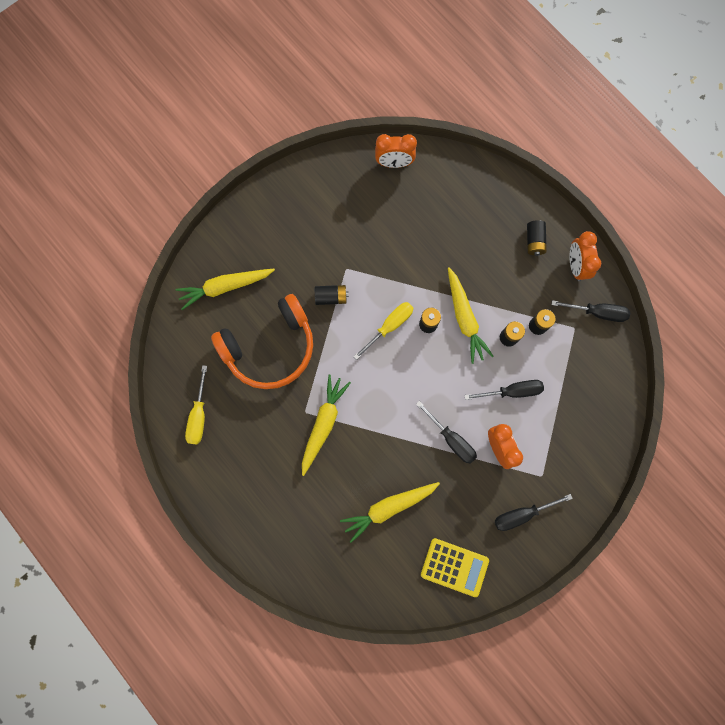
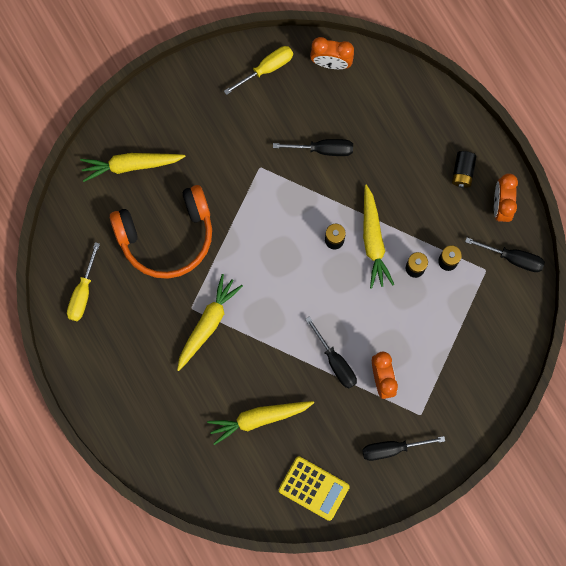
camera: 10 degrees right, 0 degrees up
black battery [315,285,349,305] -> none
yellow screwdriver [353,302,413,360] -> yellow screwdriver moved to [224,46,293,95]
black screwdriver [464,380,544,400] -> black screwdriver moved to [273,139,353,156]

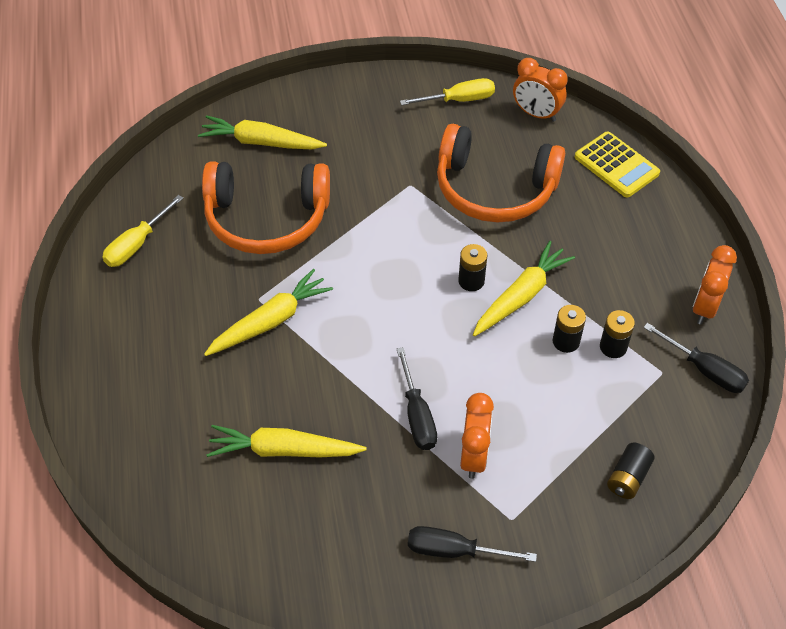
camera: 20 degrees right, 25 degrees down
black screwdriver [273,139,353,156] -> orange headphones [437,124,565,223]
yellow calculator [279,456,350,521] -> yellow calculator moved to [575,132,660,197]
yellow carrot [363,185,394,289] -> yellow carrot turned 150 degrees counterclockwise [473,241,575,337]
black battery [452,151,476,188] -> black battery moved to [607,443,655,499]

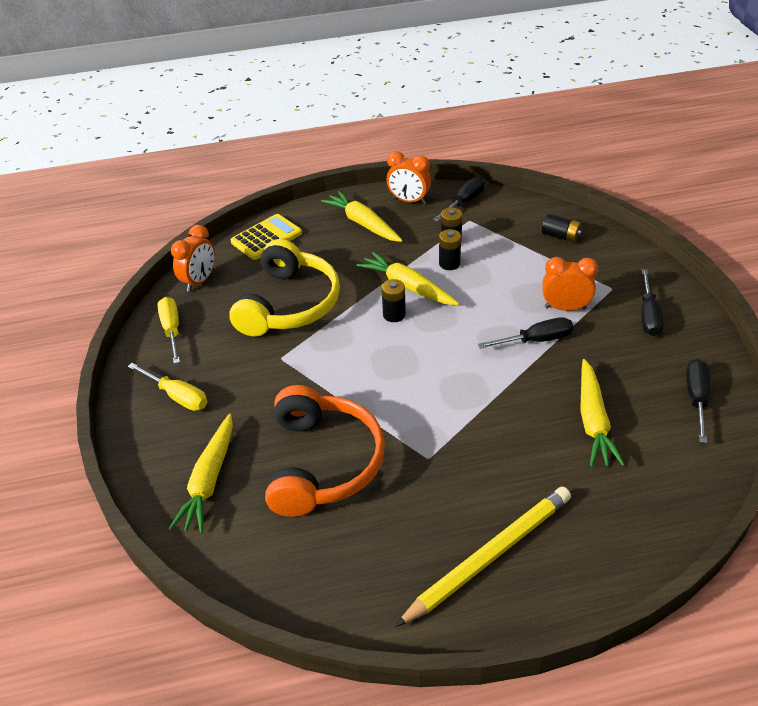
camera: 90 degrees left, 10 degrees down
yellow screwdriver [102,195,183,267] -> yellow screwdriver moved to [128,363,208,411]
yellow carrot [204,269,333,356] -> yellow carrot moved to [321,191,403,242]
orange headphones [437,124,565,223] -> yellow headphones [229,239,340,336]
none -> yellow pencil [395,487,571,627]
none -> black screwdriver [686,359,710,443]

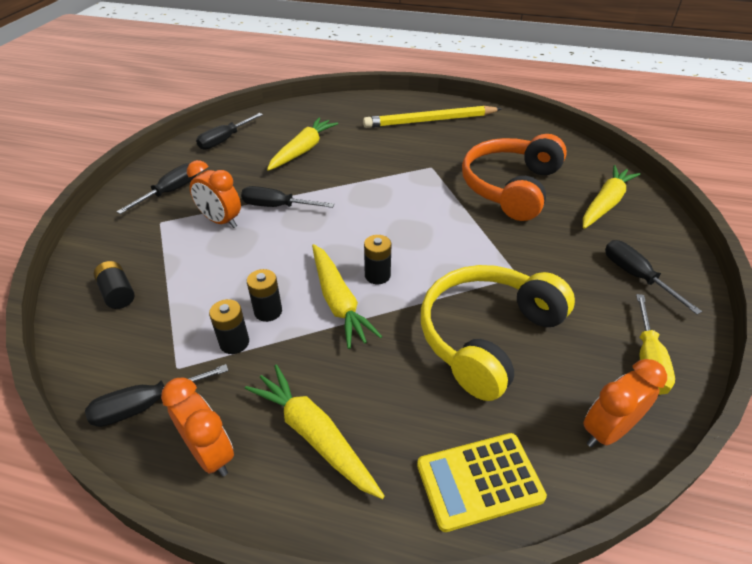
camera: 155 degrees left, 0 degrees up
yellow screwdriver [128,363,208,411] -> black screwdriver [605,240,702,314]
yellow carrot [321,191,403,242] -> yellow carrot turned 150 degrees clockwise [245,364,384,499]

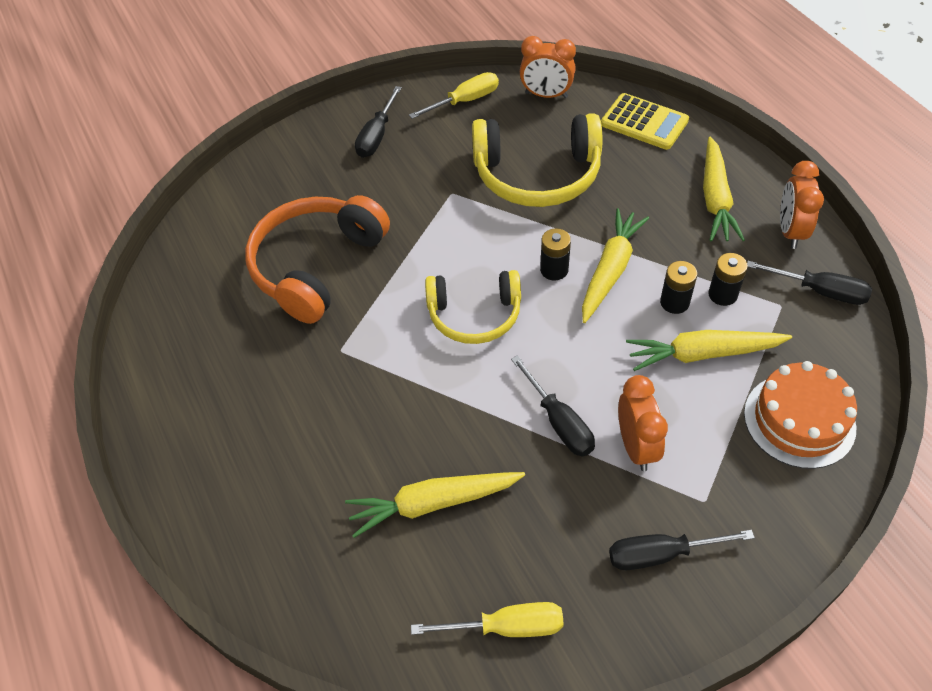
camera: 130 degrees left, 10 degrees up
black battery [94,261,135,309] -> orange cake [744,361,857,469]
black screwdriver [196,113,263,150] -> yellow screwdriver [411,602,564,637]
yellow pencil [363,106,501,128] -> none
orange headphones [462,134,567,221] -> orange headphones turned 135 degrees clockwise [245,195,390,324]
yellow carrot [583,165,640,229] -> yellow carrot moved to [626,330,792,371]
none -> yellow headphones [425,270,521,344]

